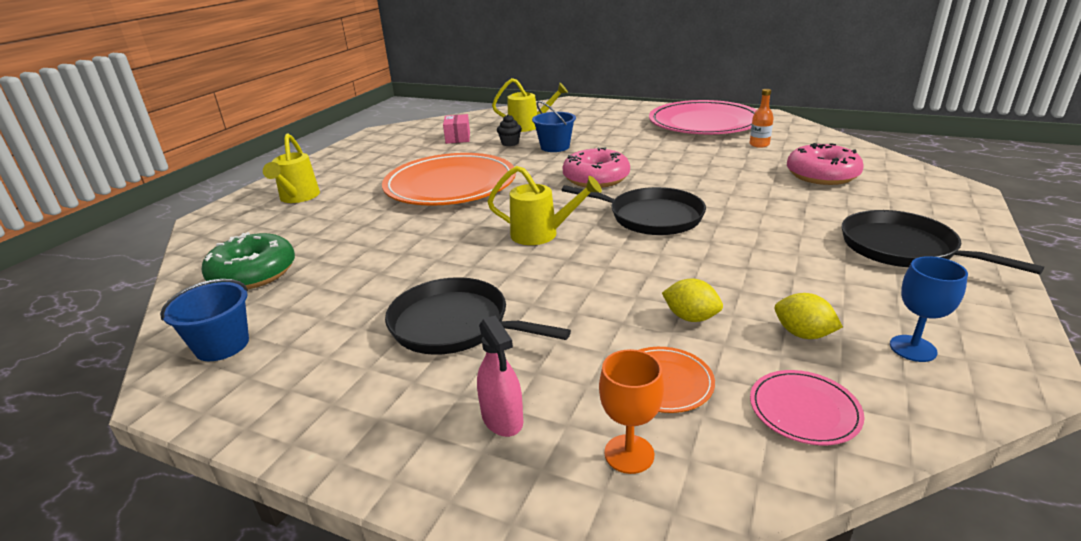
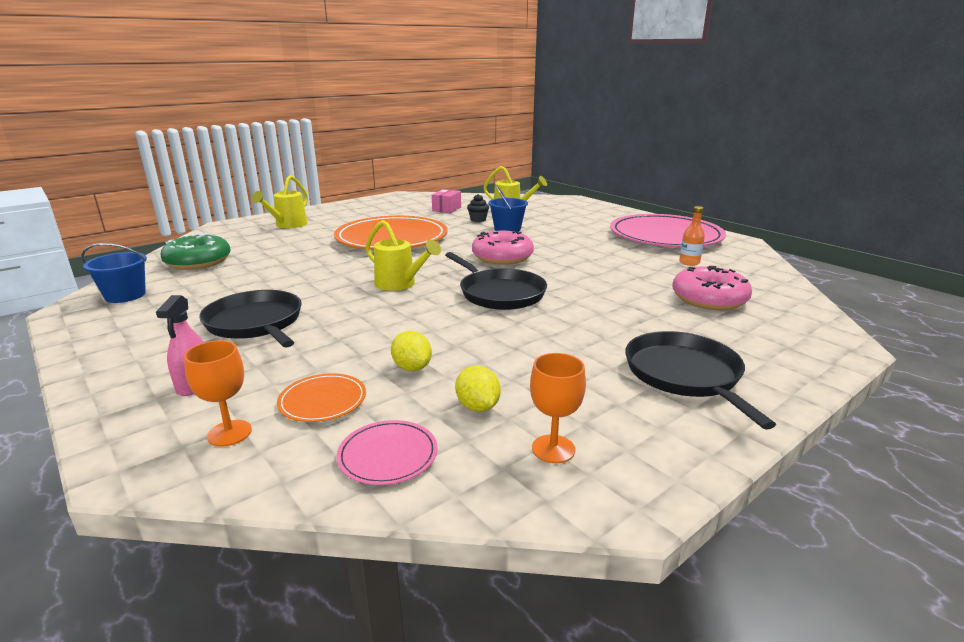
camera: 25 degrees right, 5 degrees down
blue goblet [890,256,968,362] -> orange goblet [530,353,586,463]

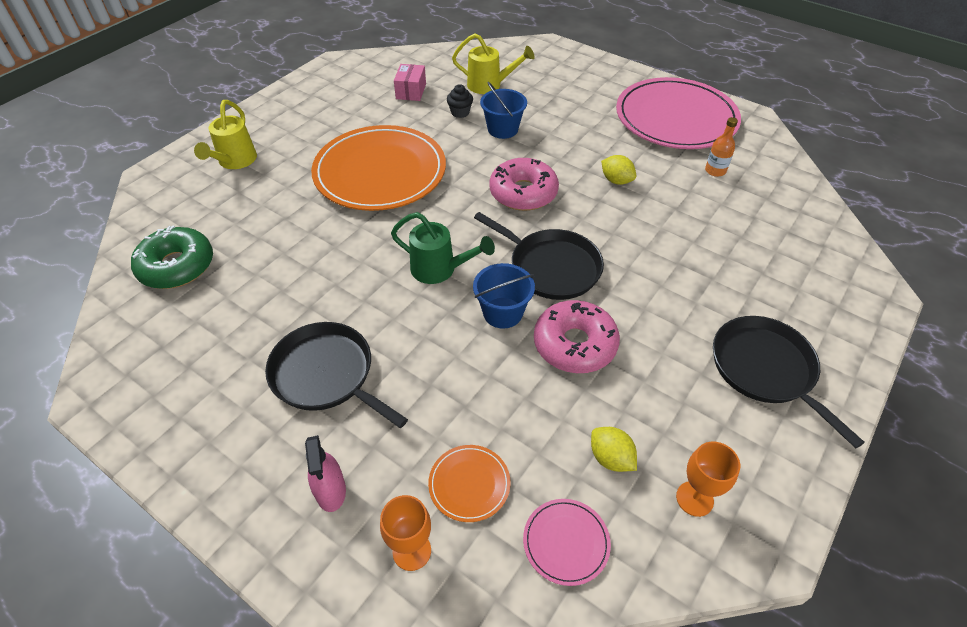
camera: 15 degrees left, 25 degrees up
blue bucket [81,243,147,303] -> blue bucket moved to [473,263,535,329]
yellow watering can [365,220,441,291] -> green watering can [391,212,495,284]
yellow lemon [391,331,432,371] -> yellow lemon moved to [601,155,636,185]
pink donut [672,266,752,310] -> pink donut moved to [534,300,620,373]

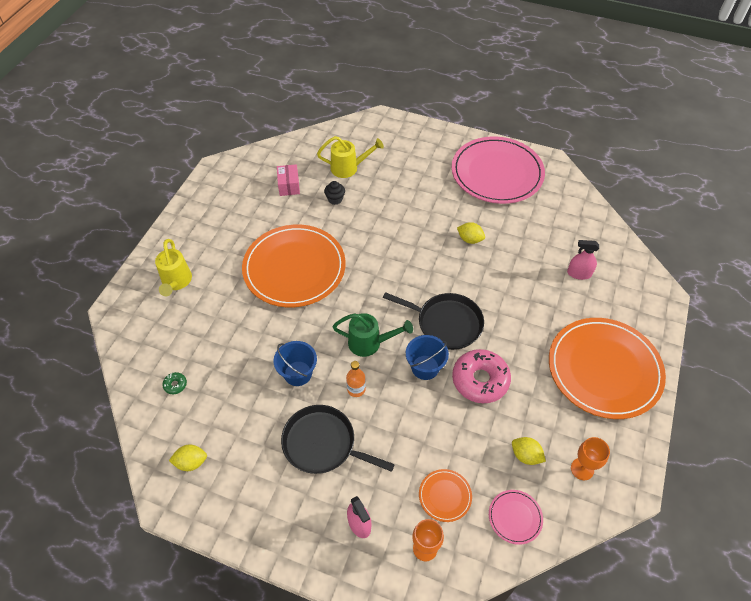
camera: 15 degrees left, 5 degrees up
green donut [131,226,213,289] -> green donut [162,372,187,394], size x0.41
blue bucket [480,82,527,139] -> blue bucket moved to [274,341,317,386]
pink donut [489,158,559,211] -> none
orange bottle [705,117,738,177] -> orange bottle moved to [346,361,366,397]
black pan [713,316,865,448] -> orange plate [549,318,666,419]
none -> yellow lemon [169,445,207,471]
none -> pink spray bottle [567,240,599,280]

